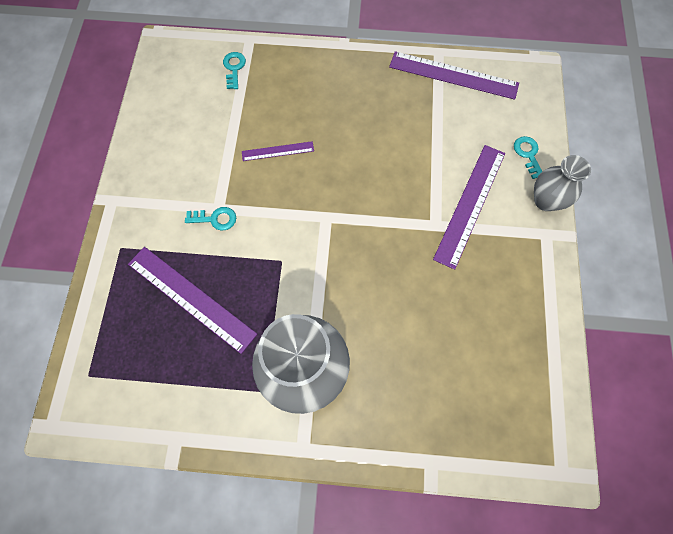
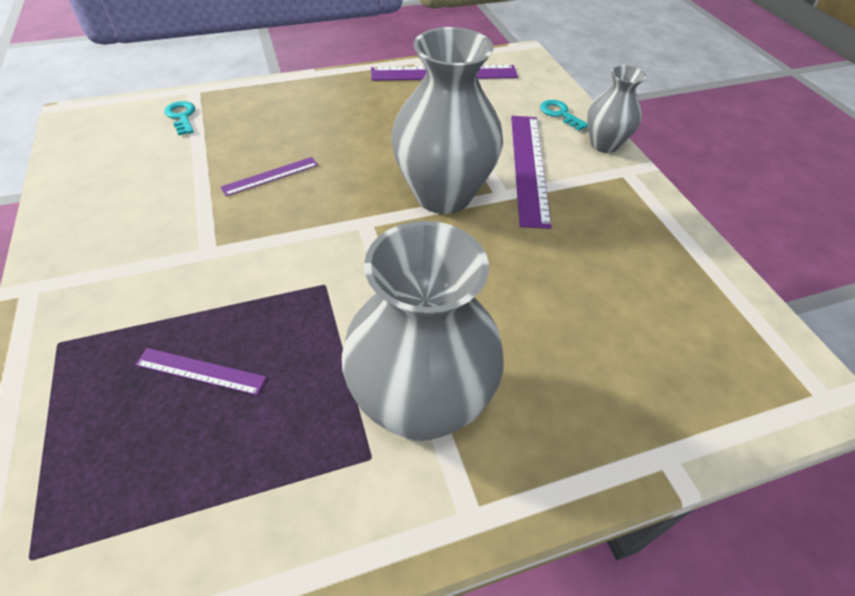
camera: 25 degrees left, 20 degrees down
purple ruler [128,247,257,354] -> purple ruler [135,348,267,395], size x0.53
turquoise key [185,207,236,230] -> none
none -> grey vase [391,27,503,214]

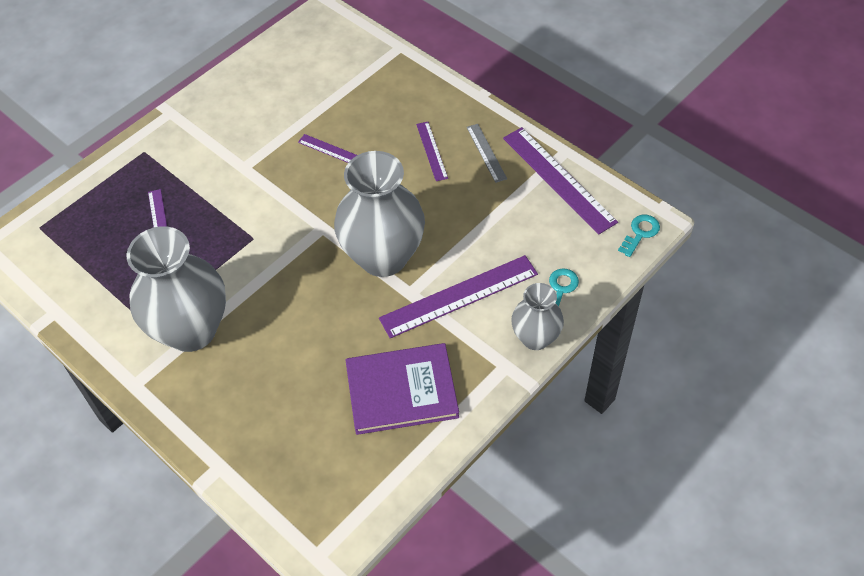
camera: 65 degrees right, 5 degrees up
turquoise key [164,101,195,135] -> turquoise key moved to [618,215,660,257]
none -> purple book [345,343,459,435]
none -> purple ruler [416,122,448,181]
none -> grey ruler [466,124,507,183]

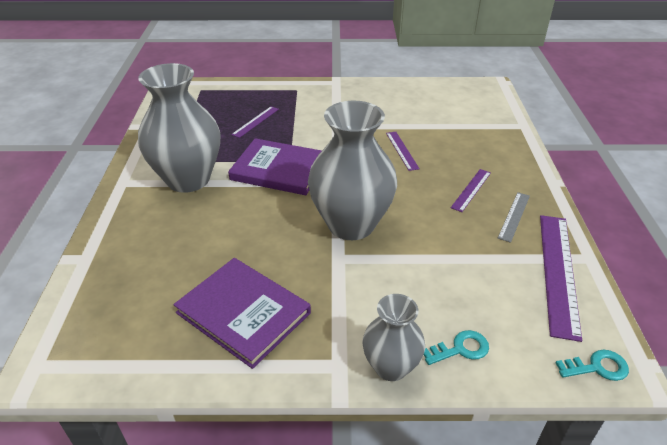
camera: 45 degrees right, 15 degrees down
purple ruler [379,255,538,338] -> none
none -> purple book [228,138,322,195]

